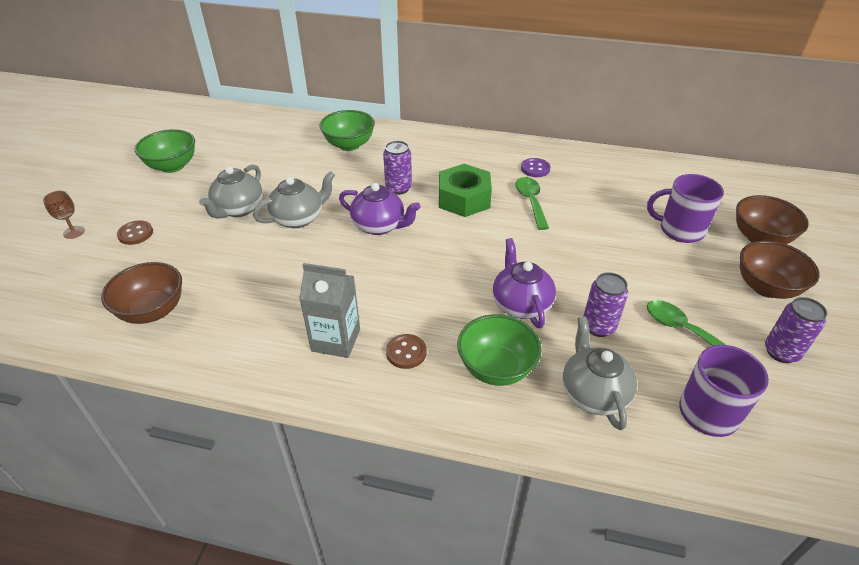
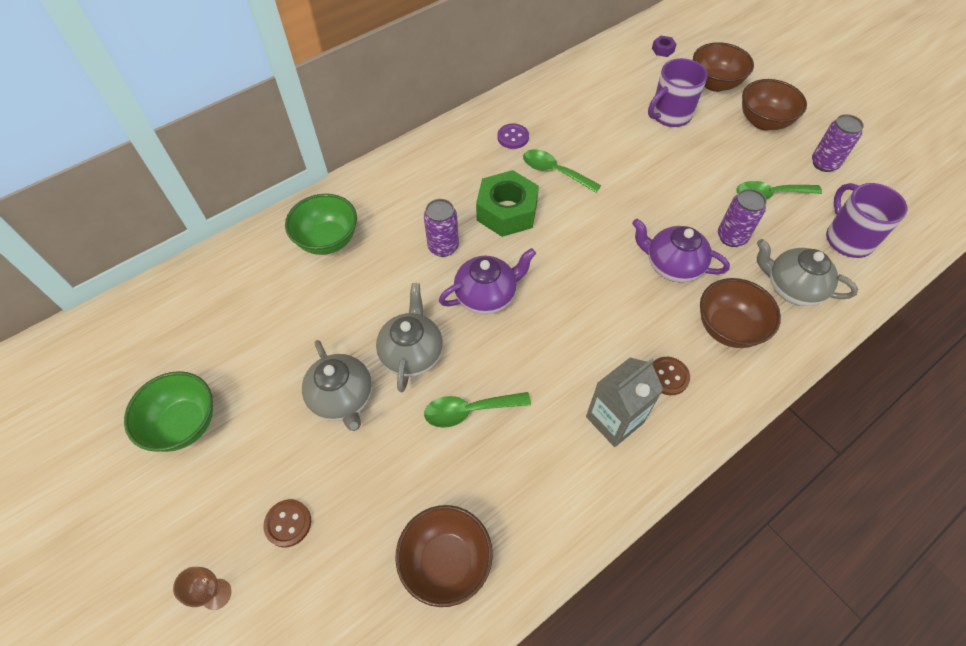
camera: 50 degrees left, 15 degrees up
green bowl [457,314,542,386] -> brown bowl [700,278,781,348]
none -> green spoon [424,392,531,428]
none -> purple nut [652,36,676,57]

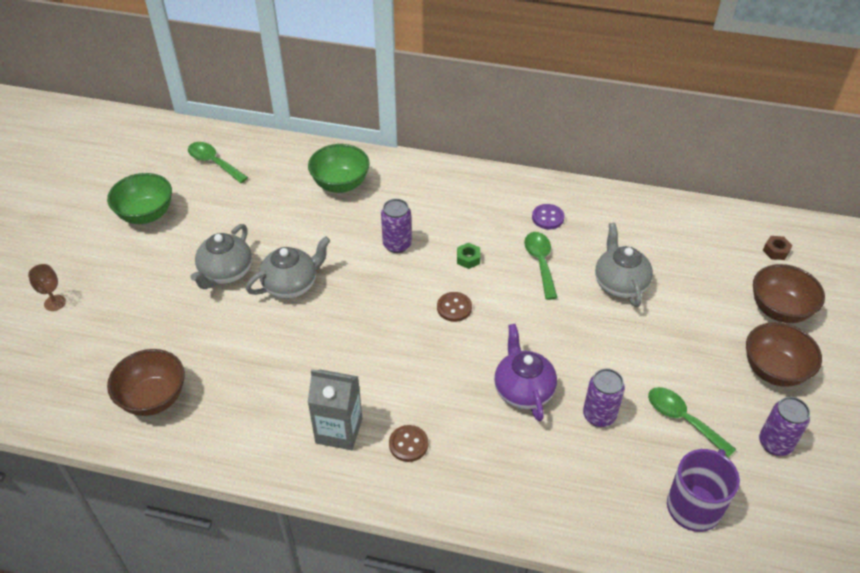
camera: 50 degrees right, 10 degrees down
brown button [264,499,311,547] -> brown button moved to [437,292,472,322]
green spoon [424,392,531,428] -> green spoon moved to [188,142,248,183]
purple teapot [439,248,536,314] -> none
green nut [476,170,539,237] -> green nut [457,243,480,269], size x0.42
purple mug [648,58,708,127] -> none
purple nut [652,36,676,57] -> brown nut [763,236,792,260]
brown bowl [700,278,781,348] -> none
grey teapot [756,239,858,306] -> grey teapot moved to [595,223,653,307]

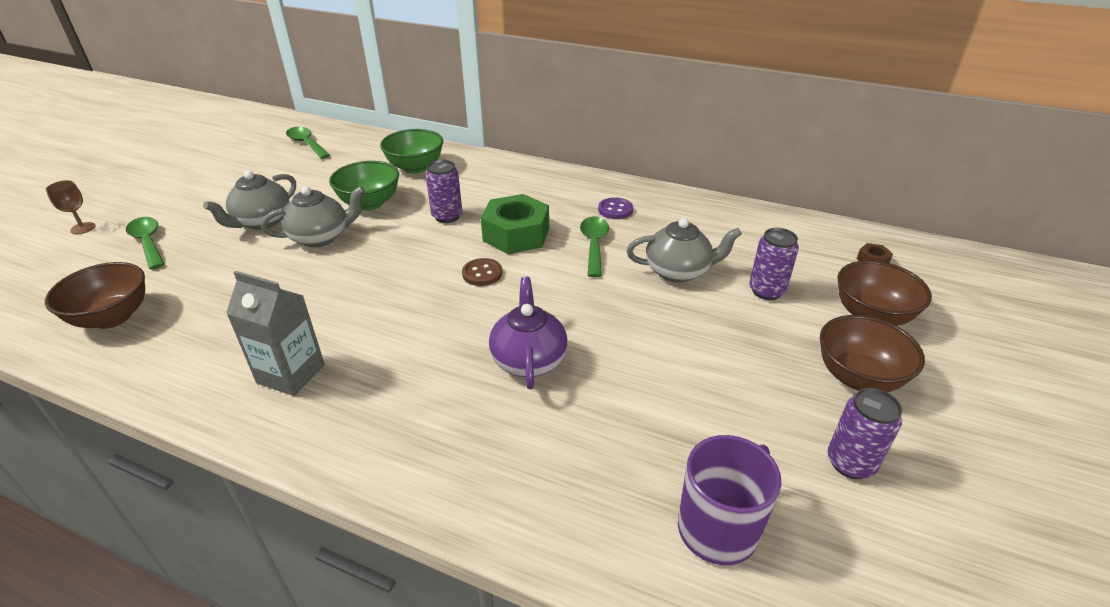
camera: 10 degrees right, 10 degrees down
green bowl [107,173,172,224] -> green bowl moved to [329,161,399,210]
brown button [389,425,428,462] -> none
green nut [457,243,480,269] -> green nut [481,194,549,254], size x2.39
purple can [583,369,625,427] -> purple can moved to [749,228,799,300]
grey teapot [595,223,653,307] -> grey teapot turned 90 degrees clockwise [627,218,742,283]
green spoon [648,387,736,458] -> green spoon moved to [126,217,164,269]

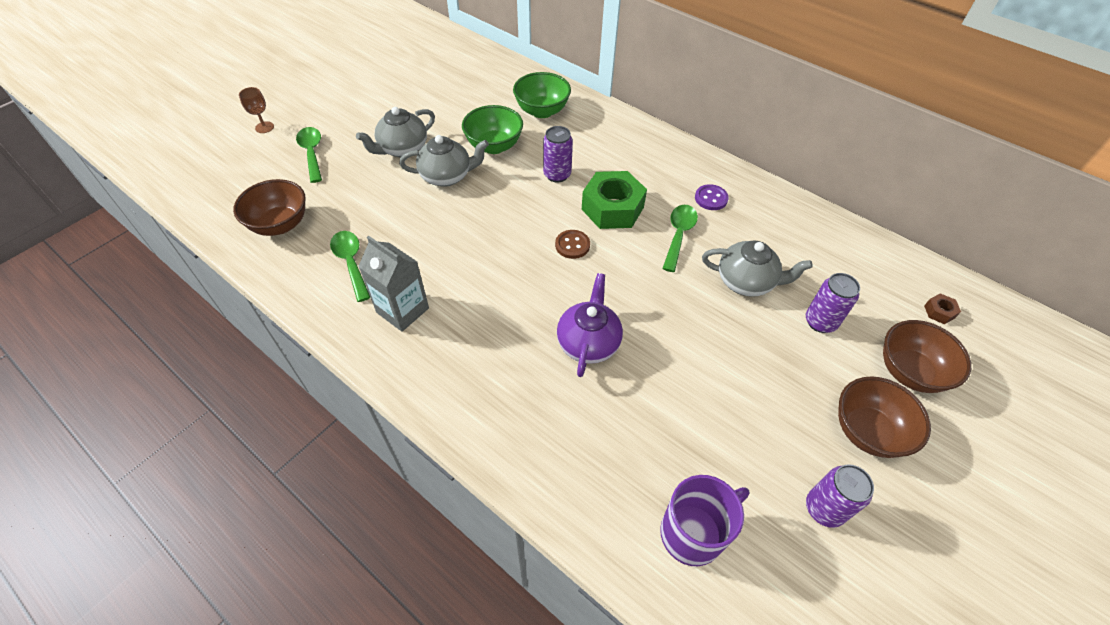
camera: 15 degrees right, 15 degrees up
green spoon [286,127,330,159] -> green spoon moved to [330,231,370,302]

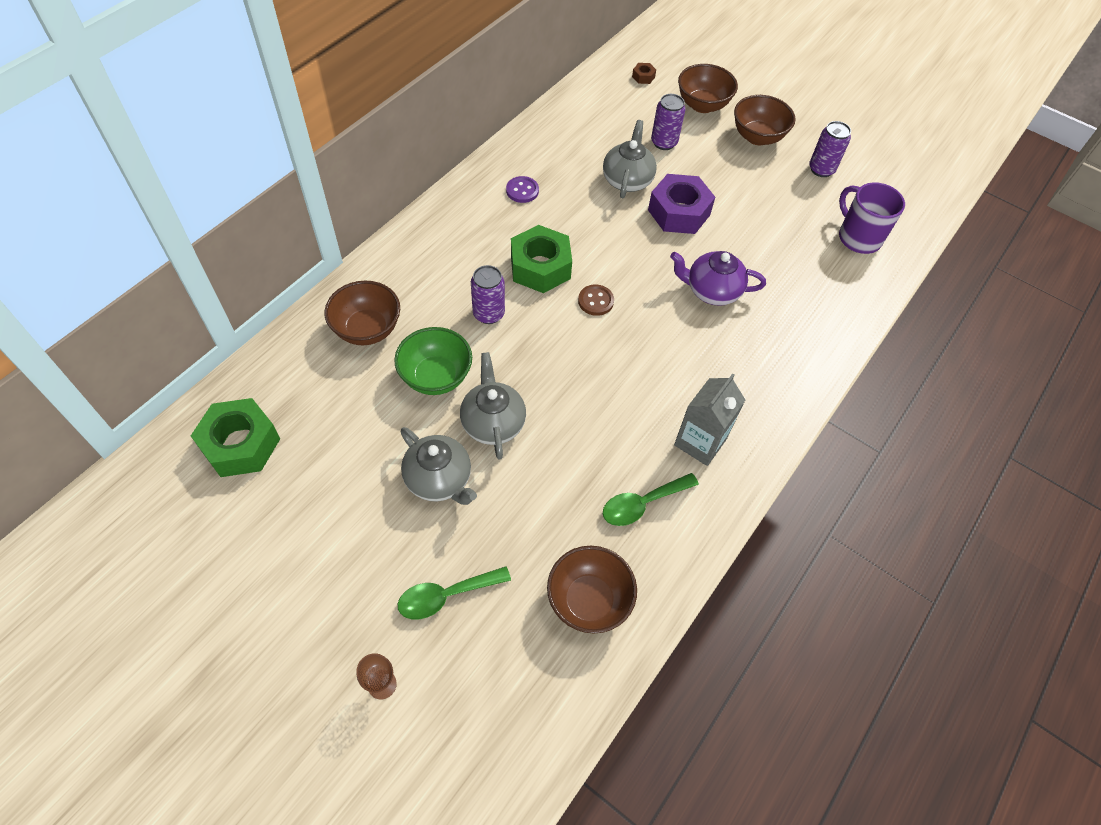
camera: 95 degrees left, 5 degrees up
green bowl [513,72,571,118] -> brown bowl [325,281,400,345]
green spoon [662,205,698,272] -> none
none -> green nut [191,398,280,477]
none -> purple nut [648,174,715,234]

